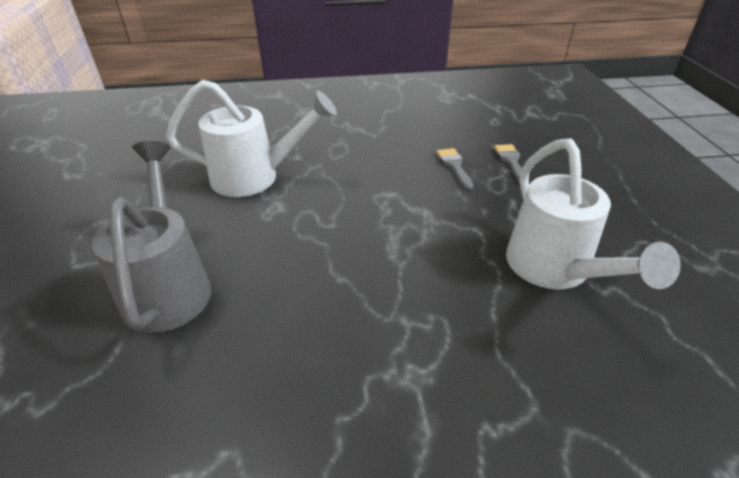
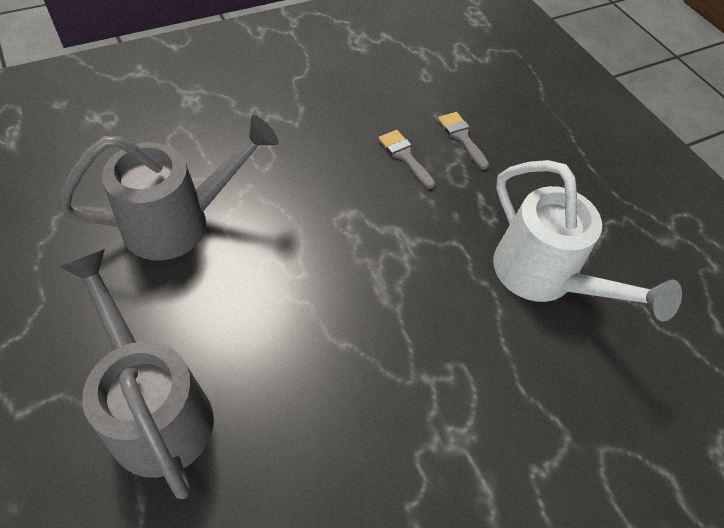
camera: 25 degrees left, 15 degrees up
white watering can [166,80,337,197] -> grey watering can [58,115,279,260]

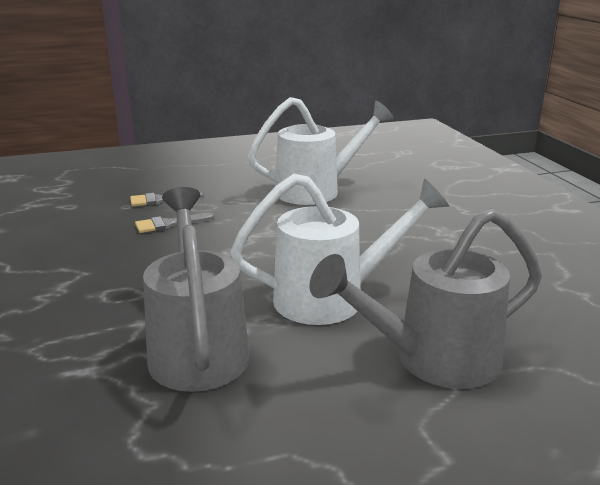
camera: 75 degrees left, 30 degrees down
none -> white watering can [230,174,449,325]

